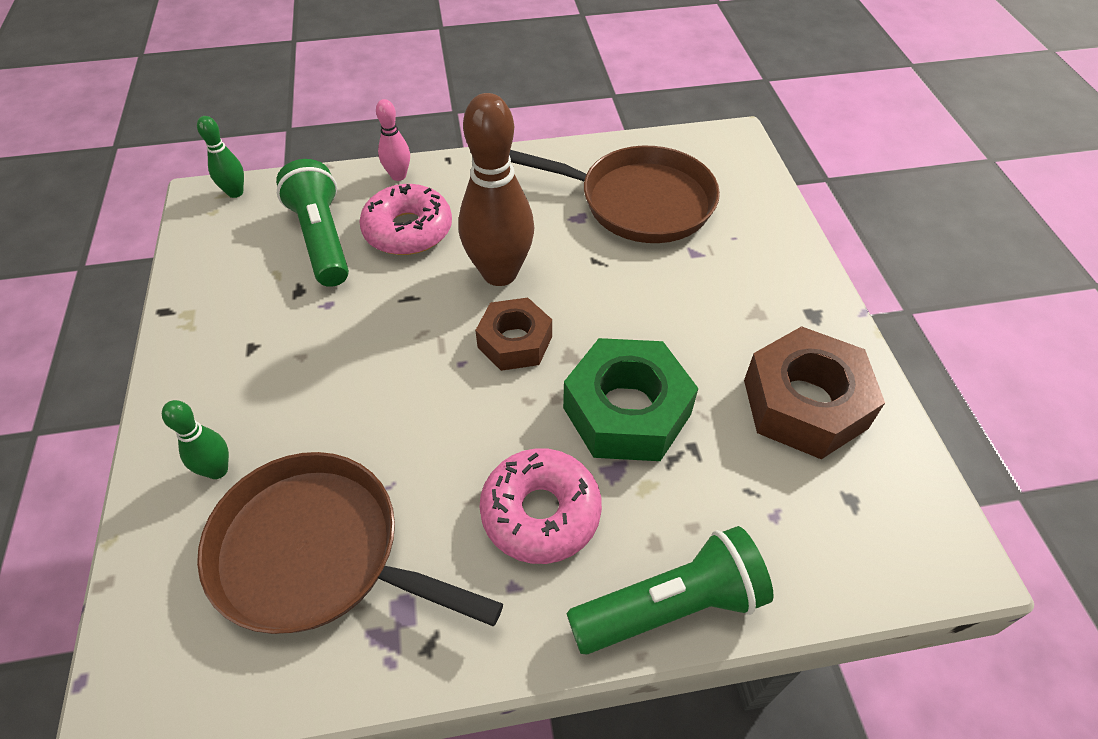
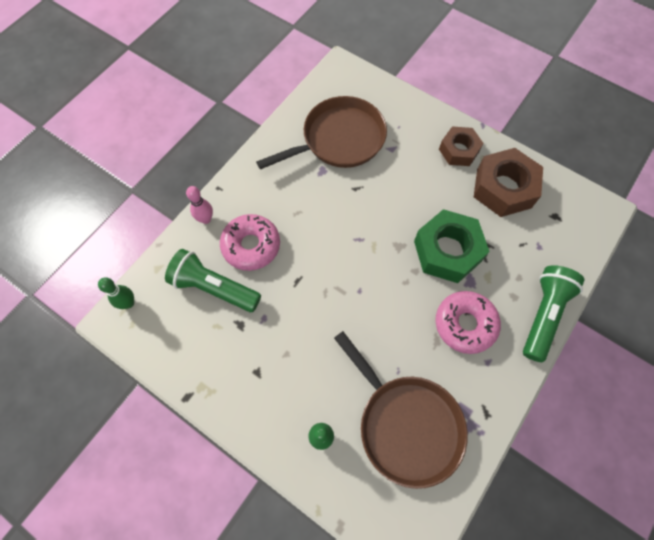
camera: 45 degrees left, 15 degrees up
brown pan [197,452,503,634] -> brown pan turned 105 degrees counterclockwise [334,331,468,489]
brown bowling pin [458,93,534,286] -> none
brown nut [475,298,552,371] -> brown nut moved to [439,127,484,166]

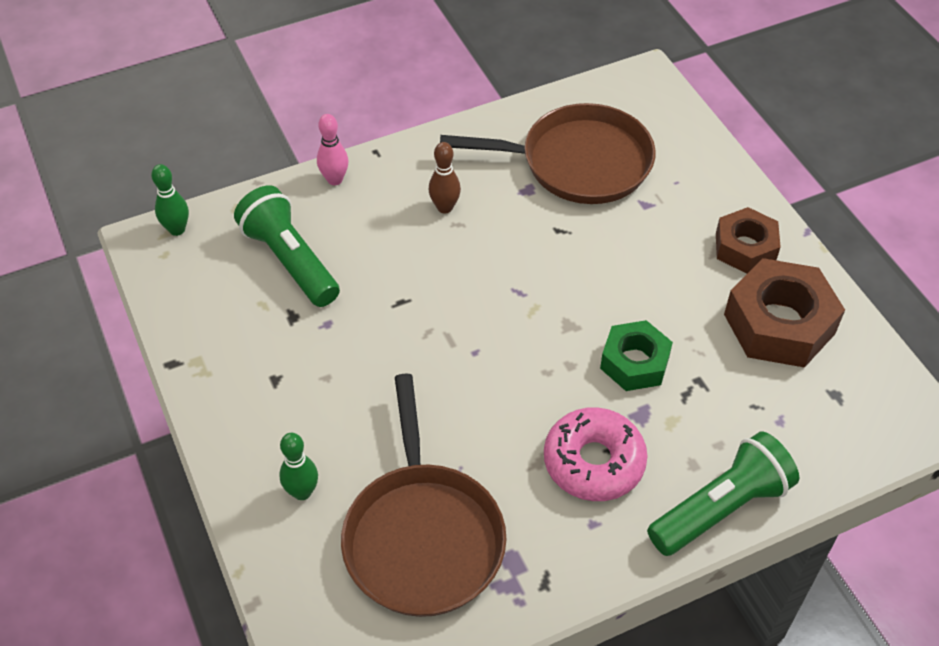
camera: 30 degrees right, 15 degrees down
pink donut [220,214,280,271] -> none
green nut [414,209,490,283] -> green nut [600,320,673,391], size x0.63
none -> brown bowling pin [428,142,461,214]

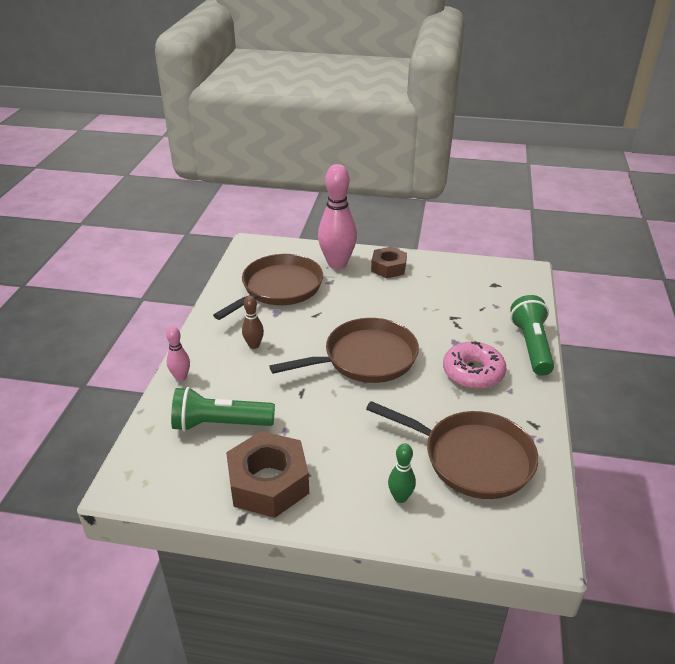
camera: 55 degrees left, 15 degrees down
green bowling pin [151,164,189,236] -> none
green nut [600,320,673,391] -> none
brown nut [724,258,845,368] -> brown nut moved to [226,431,309,518]
none -> brown pan [270,318,419,383]
none -> pink bowling pin [318,164,357,269]

